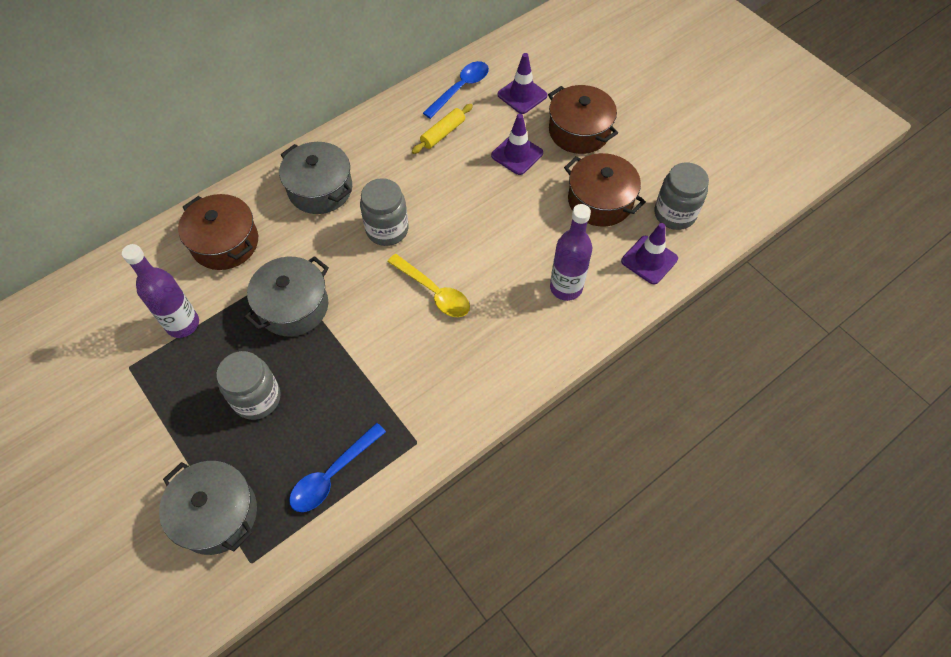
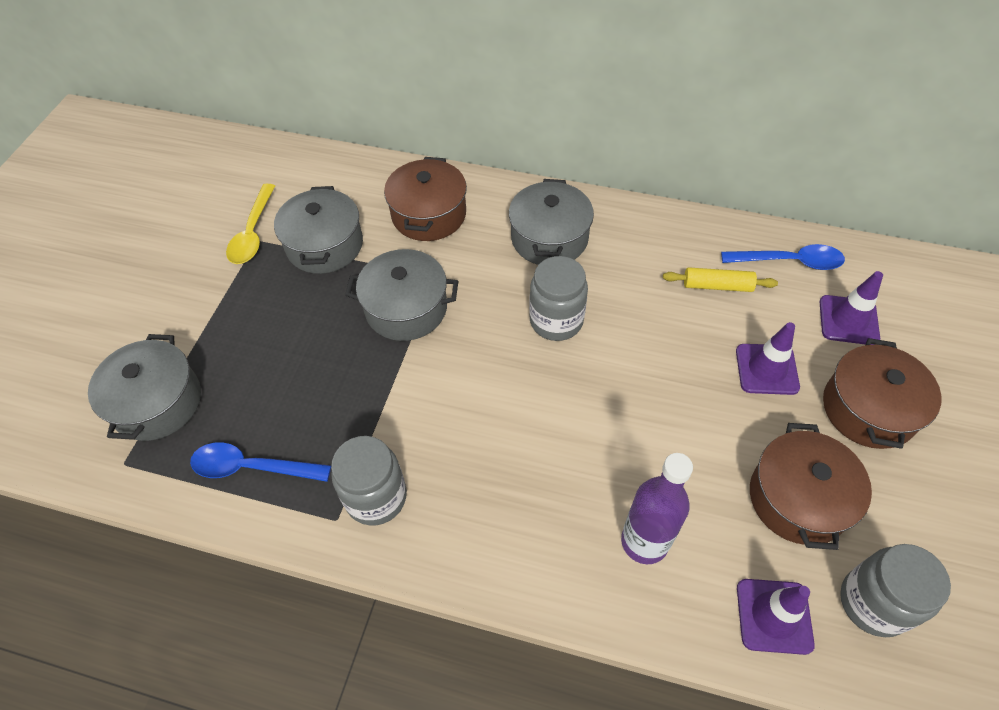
camera: 55 degrees right, 5 degrees down
purple bottle [122,244,199,338] -> grey pot [274,186,363,274]
grey jar [216,351,281,420] -> grey jar moved to [331,436,407,525]
yellow spoon [387,254,470,317] -> yellow spoon moved to [226,184,275,264]

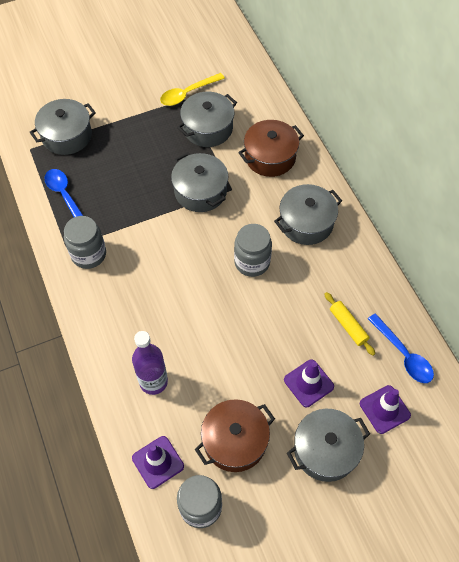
camera: 50 degrees right, 5 degrees up
brown pot [823,338,941,449] -> grey pot [287,409,370,482]

